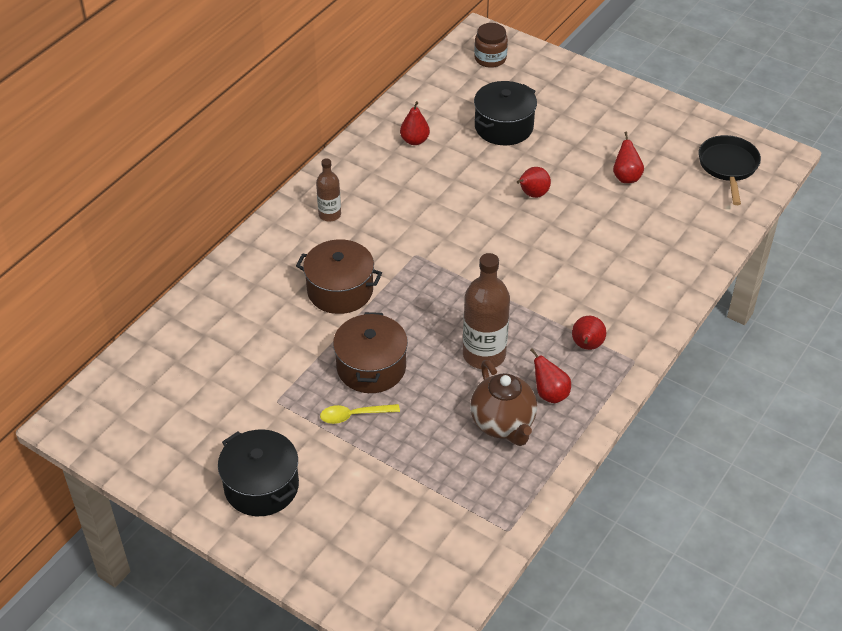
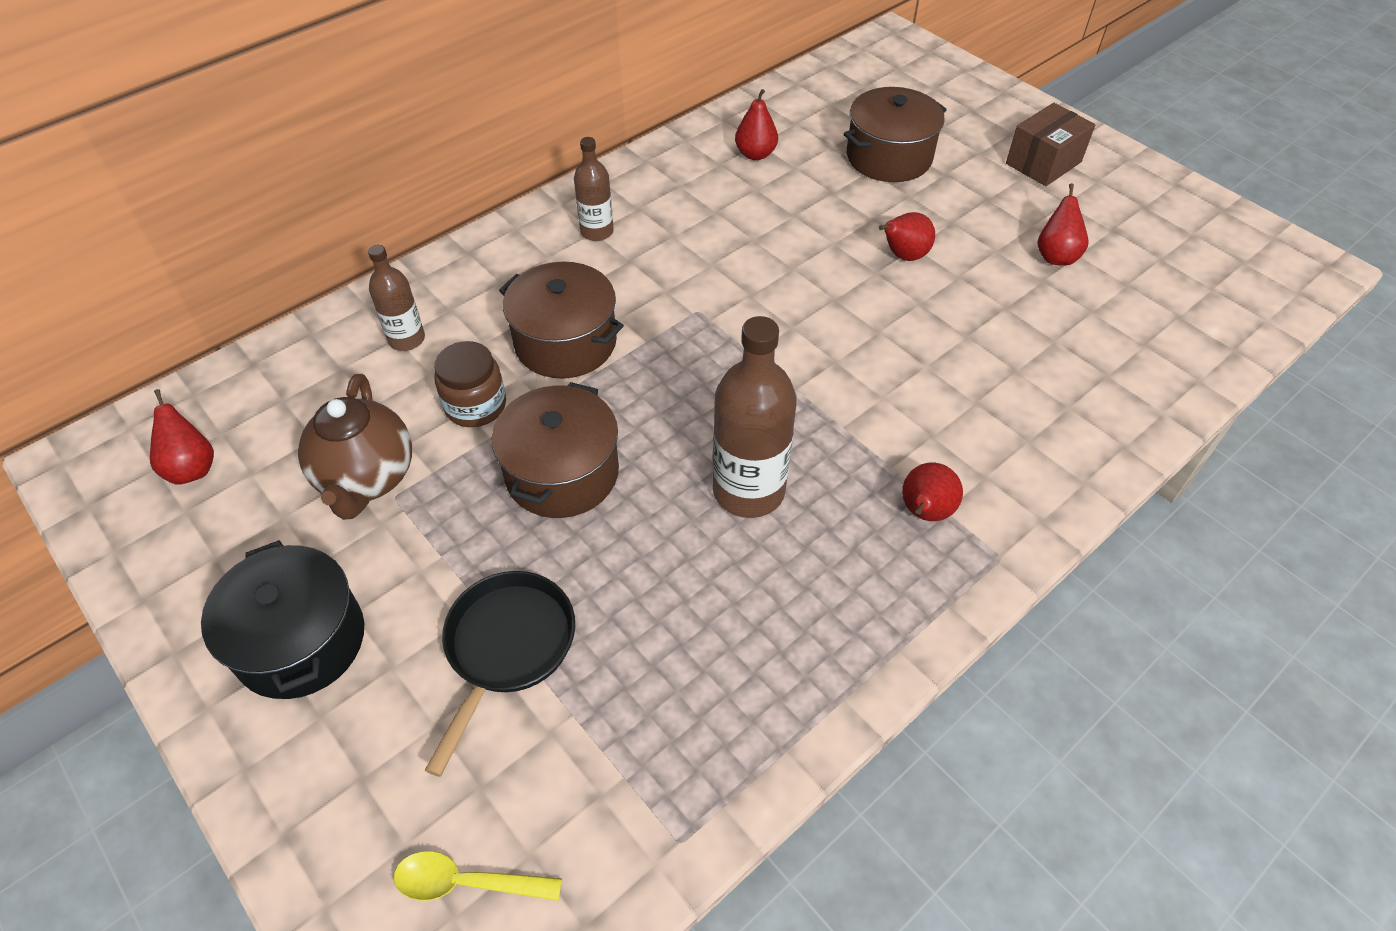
camera: 15 degrees right, 5 degrees up
yellow spoon [320,404,400,424] -> yellow spoon moved to [394,851,562,901]
brown teapot [470,360,537,446] -> brown teapot moved to [298,374,412,520]
brown jar [474,23,508,68] -> brown jar moved to [434,341,506,427]
black pot [474,81,537,145] -> brown pot [844,87,947,182]
red pear [530,348,571,403] -> red pear moved to [150,389,214,485]
black pan [698,135,761,205] -> black pan moved to [425,571,575,777]
none -> brown bottle [368,245,425,351]
none -> brown box [1006,103,1095,186]

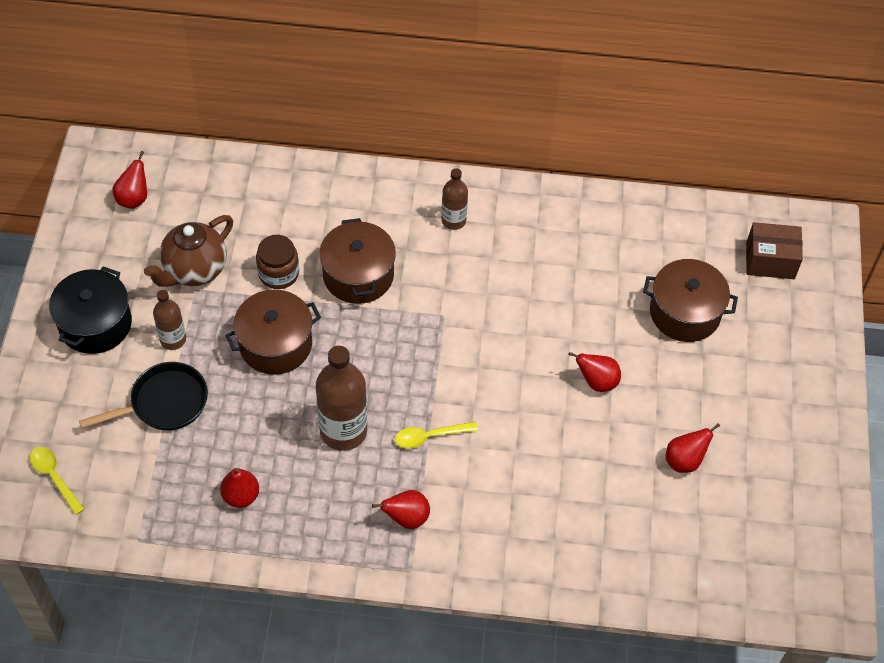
camera: 45 degrees right, 5 degrees up
brown bottle [368,245,425,351] -> brown bottle moved to [153,290,186,350]
red pear [735,89,778,160] -> red pear moved to [220,468,259,508]
brown box [1006,103,1095,186] -> brown box moved to [746,222,803,279]
none -> yellow spoon [395,422,478,449]

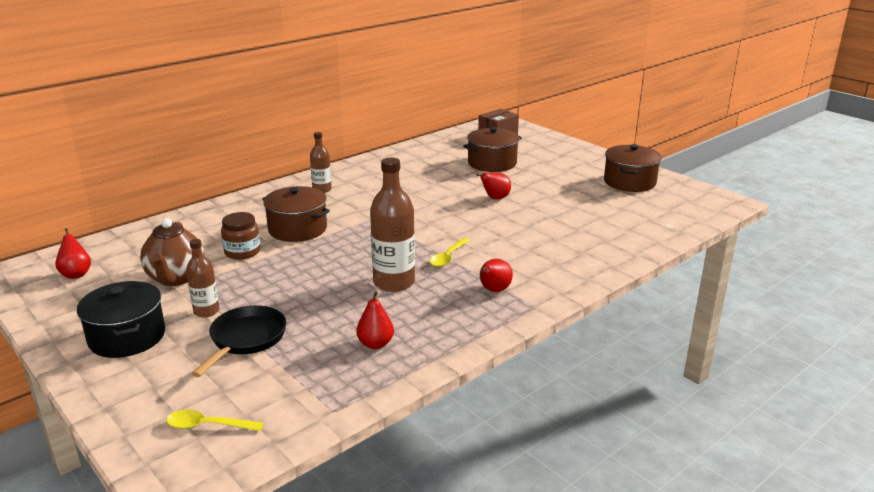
camera: 45 degrees left, 30 degrees down
brown pot [225,290,321,375] -> brown pot moved to [604,144,662,192]
red pear [666,423,720,473] -> none

